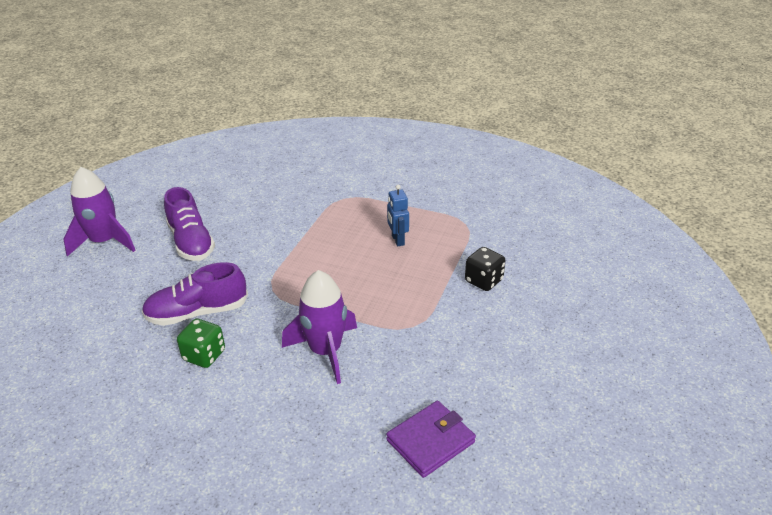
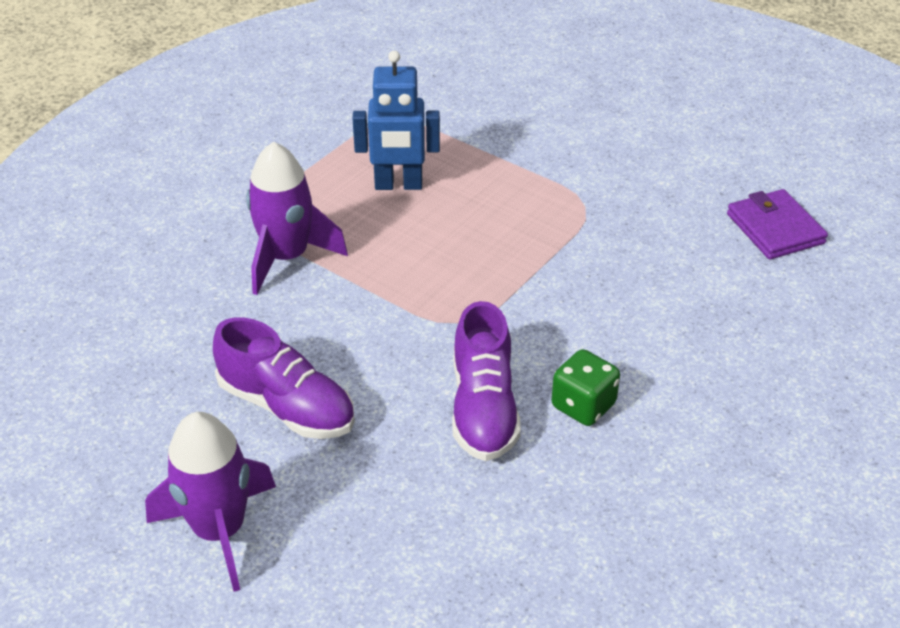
camera: 75 degrees left, 5 degrees up
purple shoe [164,187,215,261] -> purple shoe turned 45 degrees clockwise [213,317,355,439]
purple rocket [282,270,357,384] -> purple rocket moved to [246,142,348,295]
blue robot [387,184,409,246] -> blue robot [352,51,440,190], size x1.55
black dice [465,247,505,291] -> none

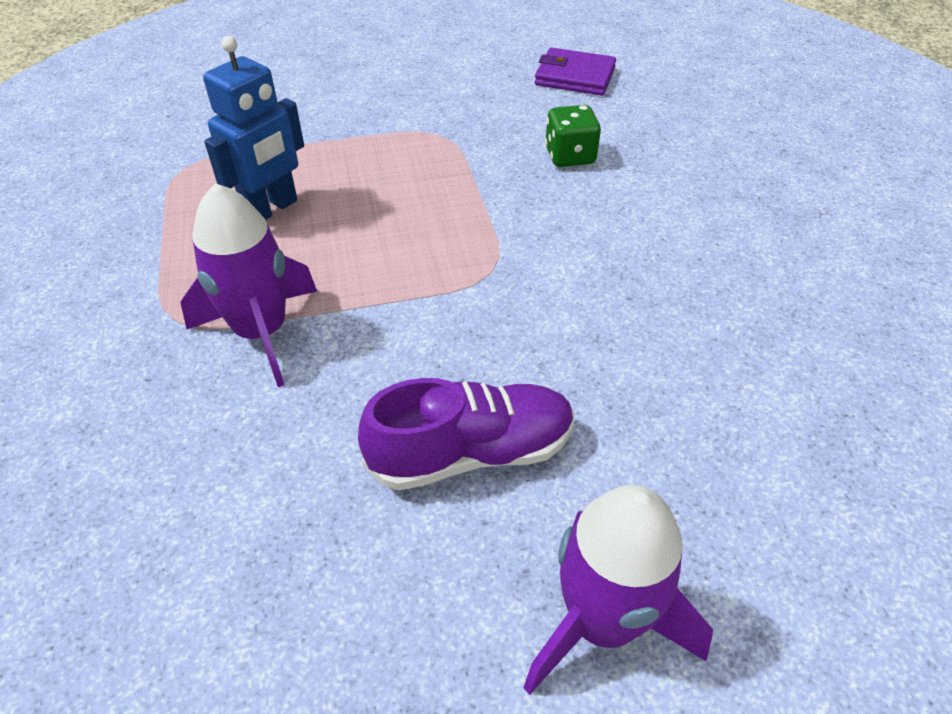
camera: 50 degrees left, 5 degrees up
purple shoe [452,301,521,461] -> none
green dice [552,349,620,426] -> green dice moved to [545,105,601,167]

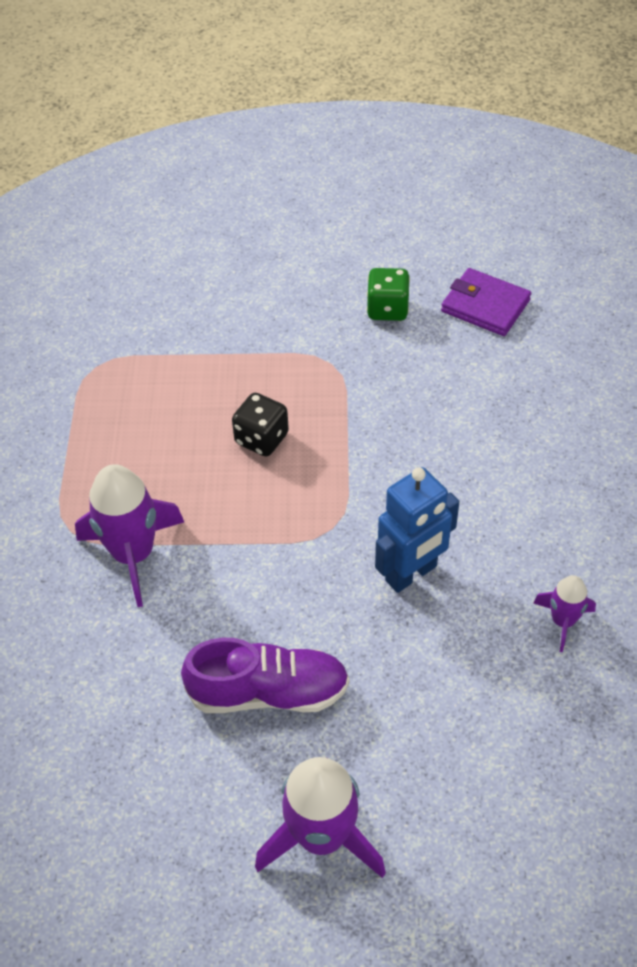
camera: 15 degrees right, 5 degrees up
blue robot [203,36,304,220] -> blue robot moved to [375,467,459,593]
green dice [545,105,601,167] -> green dice moved to [367,268,410,321]
none -> black dice [232,393,289,457]
none -> purple rocket [533,575,596,652]

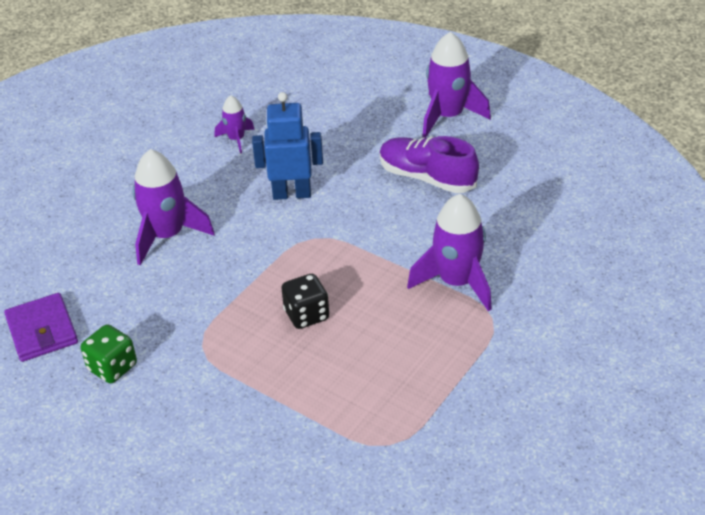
camera: 145 degrees left, 10 degrees down
none -> purple rocket [132,149,215,265]

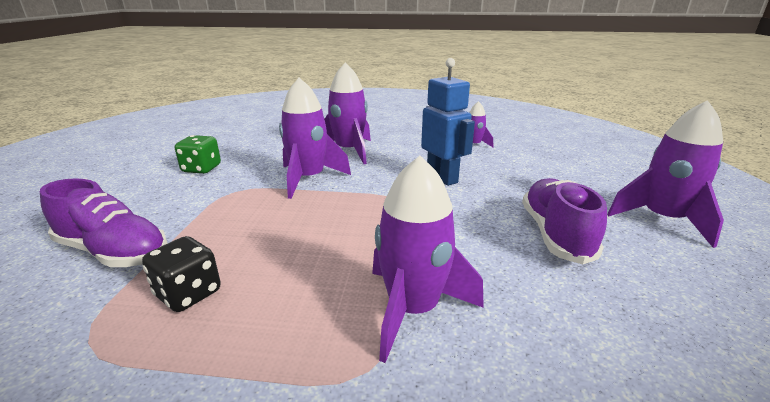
camera: 60 degrees right, 15 degrees down
purple wallet [4,293,78,362] -> none
black dice [281,274,329,329] -> black dice moved to [142,236,221,312]
none -> purple shoe [40,178,168,267]
none -> purple rocket [279,78,351,199]

